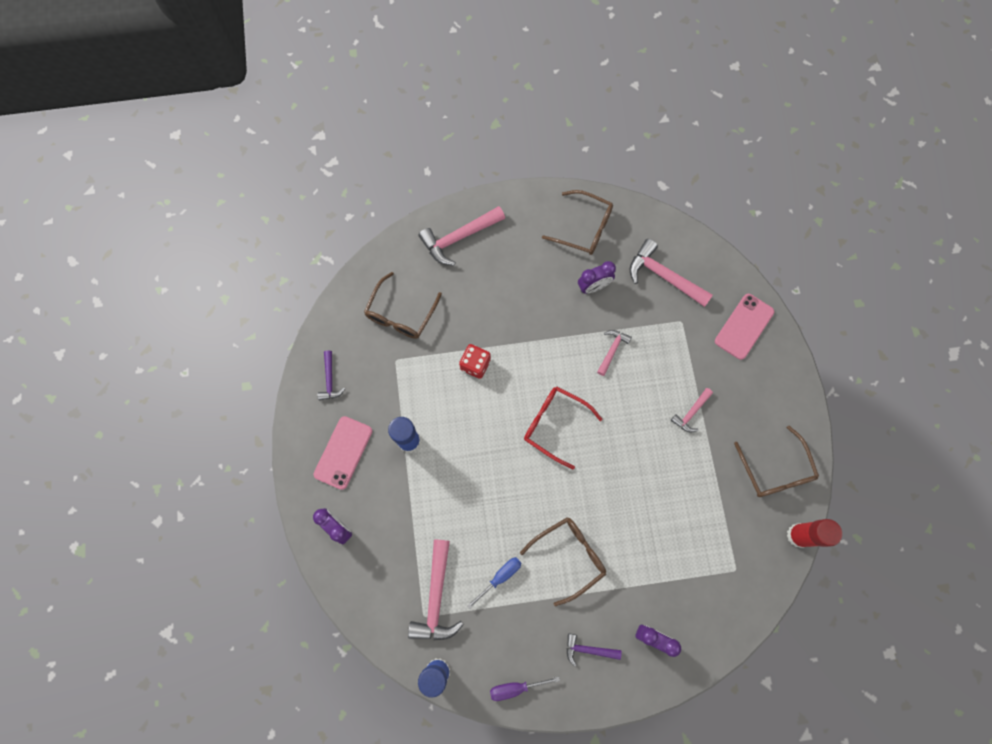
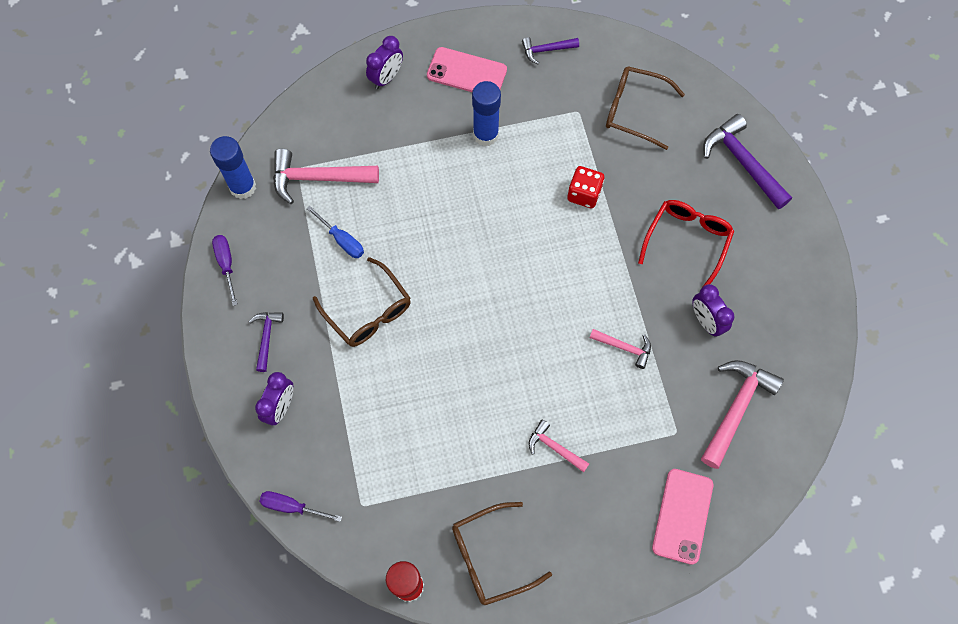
camera: 85 degrees right, 5 degrees down
pink hammer [419,206,505,266] -> purple hammer [703,114,792,209]
red glasses [524,387,603,469] -> red glasses moved to [638,200,734,286]
brown glasses [542,190,613,255] -> none
pink phone [715,294,774,360] -> pink phone turned 75 degrees clockwise [652,469,713,565]
none -> purple screwdriver [259,491,342,522]

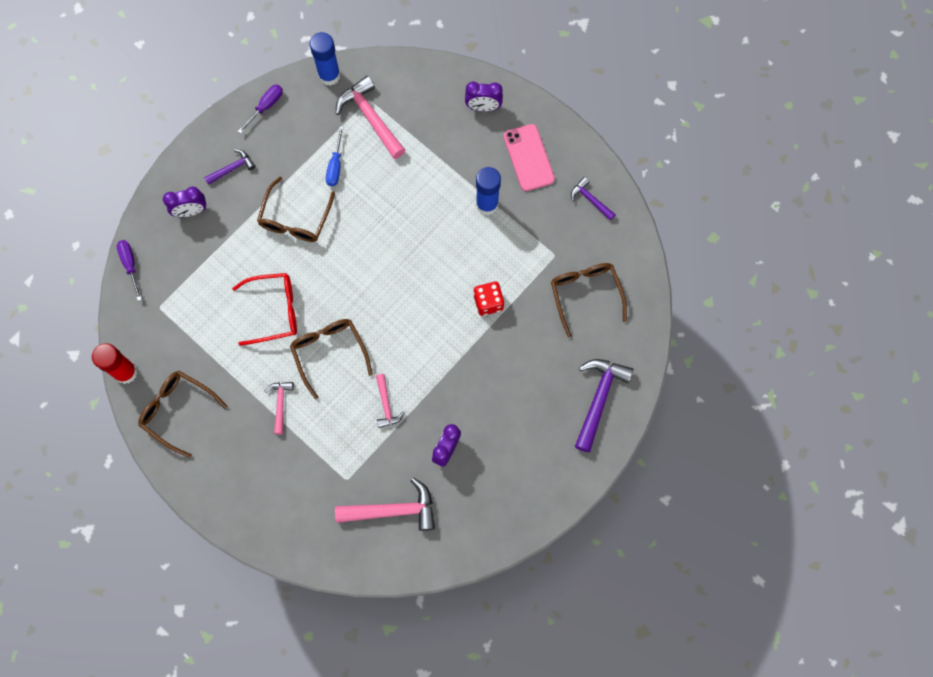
camera: 55 degrees right, 5 degrees up
red glasses [638,200,734,286] -> red glasses moved to [232,273,297,346]
pink phone [652,469,713,565] -> none
none -> brown glasses [290,319,373,400]

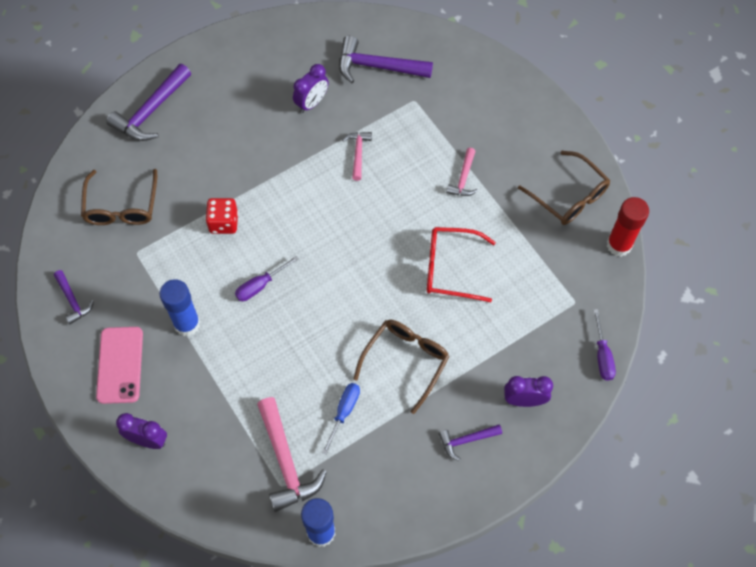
camera: 165 degrees left, 10 degrees down
purple screwdriver [238,85,283,134] -> purple screwdriver moved to [235,256,298,301]
brown glasses [290,319,373,400] -> none
pink hammer [335,477,435,531] -> purple hammer [339,36,433,83]

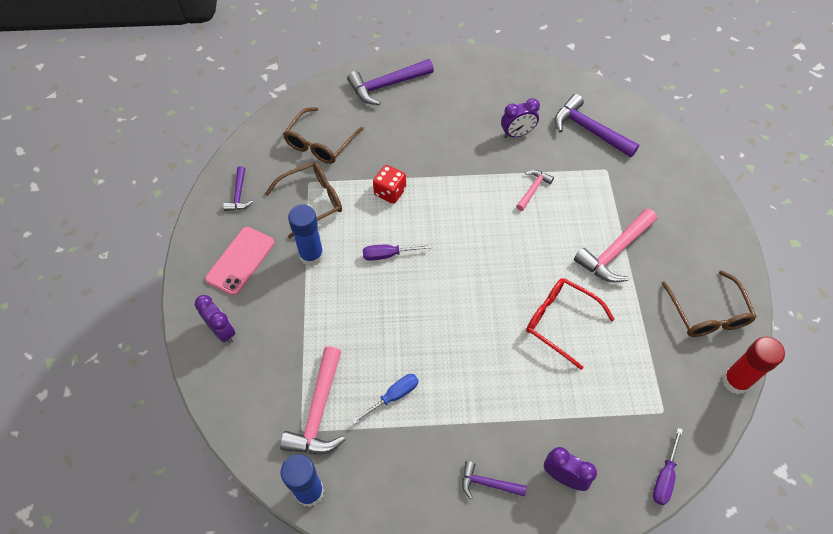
camera: 30 degrees right, 5 degrees down
brown glasses [353,320,450,414] -> brown glasses moved to [265,162,342,239]
pink hammer [446,148,478,196] -> pink hammer [574,208,657,282], size x1.81

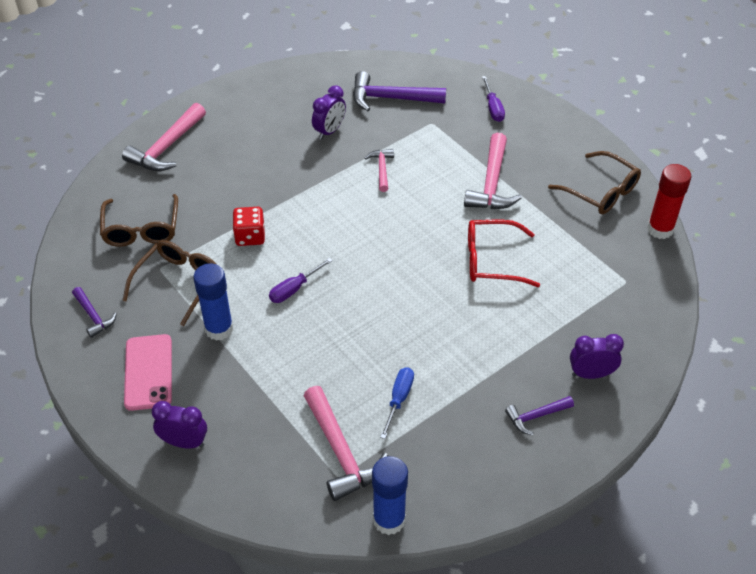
camera: 35 degrees left, 10 degrees down
purple hammer [347,59,434,105] -> pink hammer [122,103,206,171]
purple screwdriver [653,428,683,505] -> purple screwdriver moved to [482,76,505,122]

